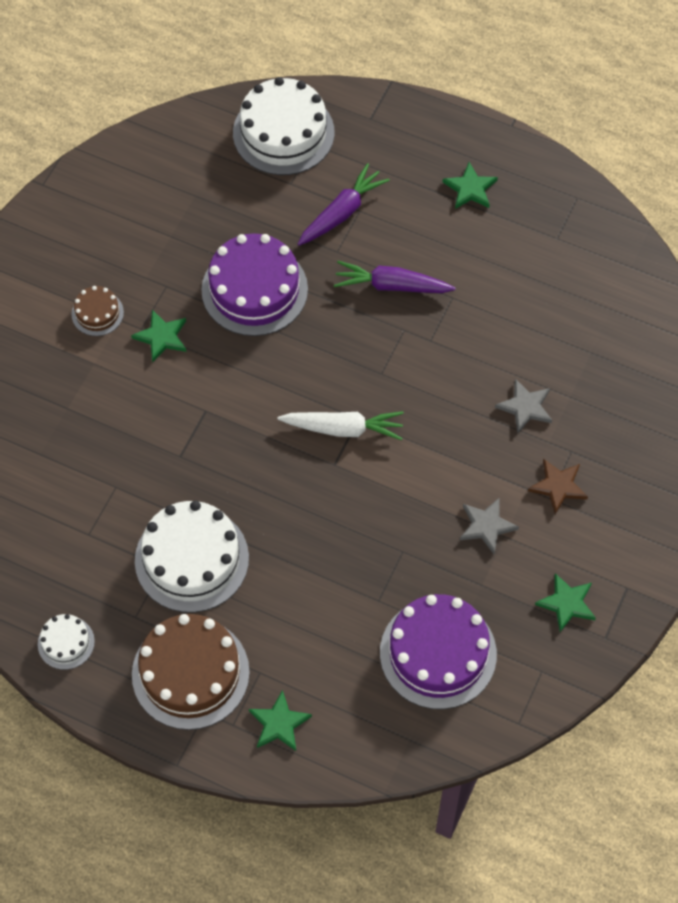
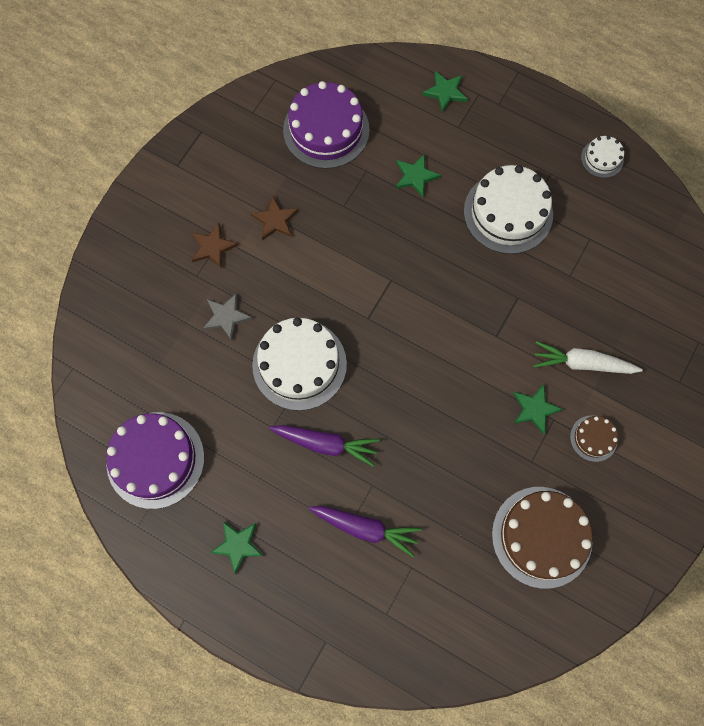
camera: 175 degrees left, 10 degrees up
brown cake [132,614,250,730] -> brown cake moved to [492,487,593,589]
purple cake [201,233,308,336] -> purple cake moved to [106,412,204,509]
white cake [233,77,334,175] -> white cake moved to [252,318,347,411]
white carrot [278,411,404,440] -> white carrot moved to [533,341,643,374]
purple carrot [298,163,390,246] -> purple carrot turned 120 degrees counterclockwise [309,506,421,557]
grey star [460,497,519,554] -> brown star [251,196,298,240]
green star [535,573,596,632] -> green star moved to [396,153,441,198]

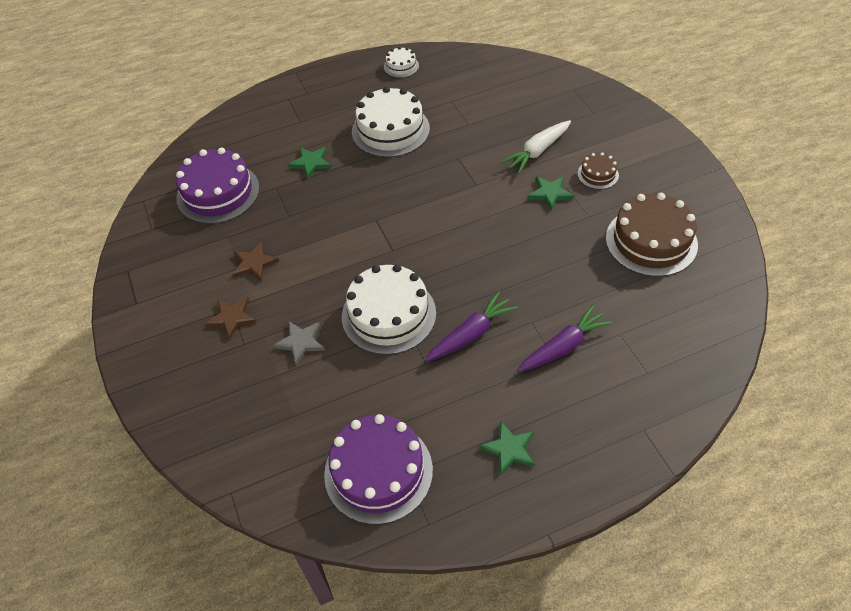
camera: 50 degrees left, 20 degrees down
green star [422,71,468,112] -> none

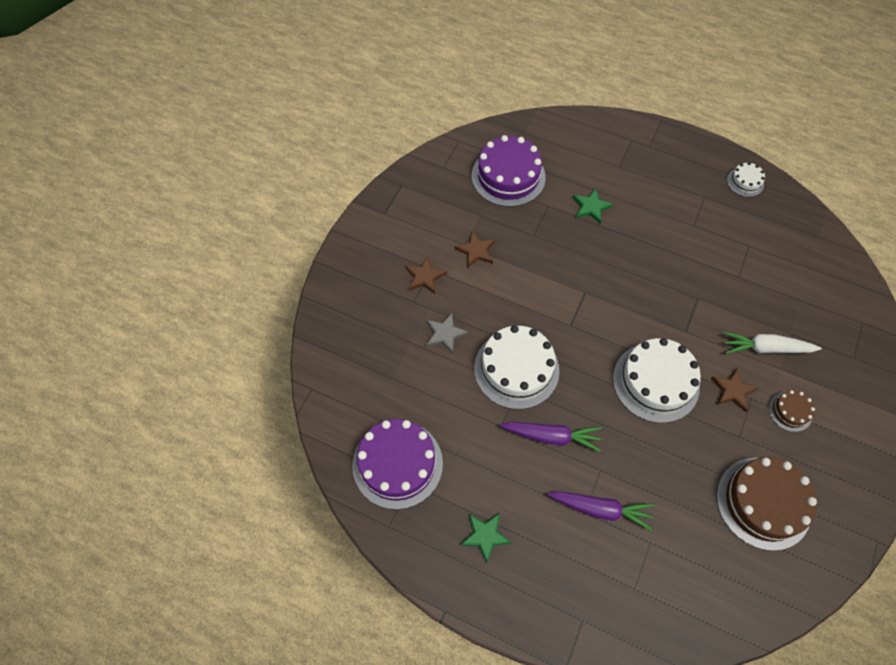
camera: 45 degrees right, 10 degrees up
white cake [352,87,430,157] -> white cake moved to [613,338,701,423]
green star [528,176,574,211] -> brown star [711,368,758,412]

